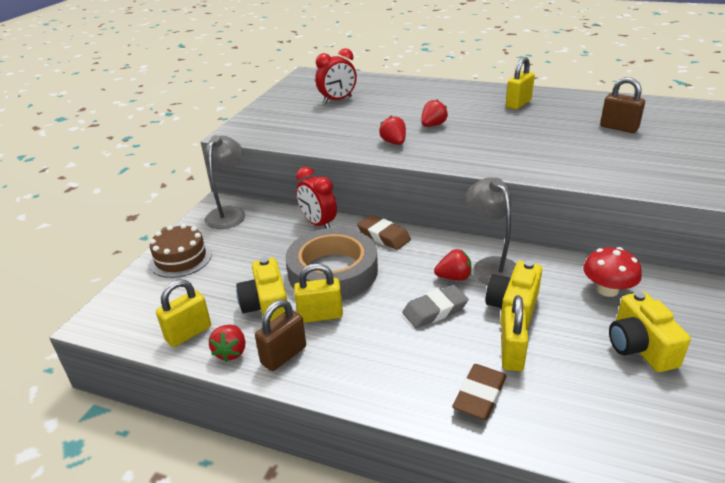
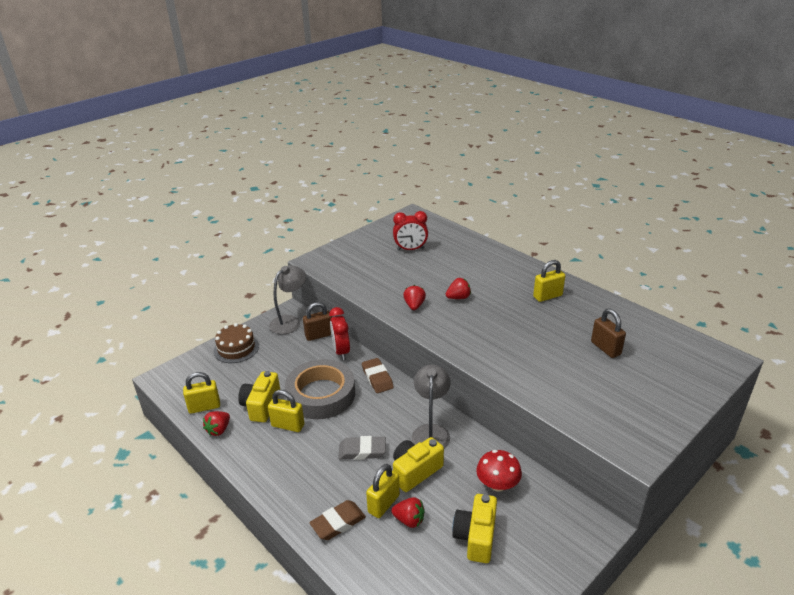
camera: 25 degrees right, 0 degrees up
brown padlock [255,299,306,371] -> brown padlock moved to [303,302,332,341]
red strawberry [434,249,472,281] -> red strawberry moved to [391,497,425,528]

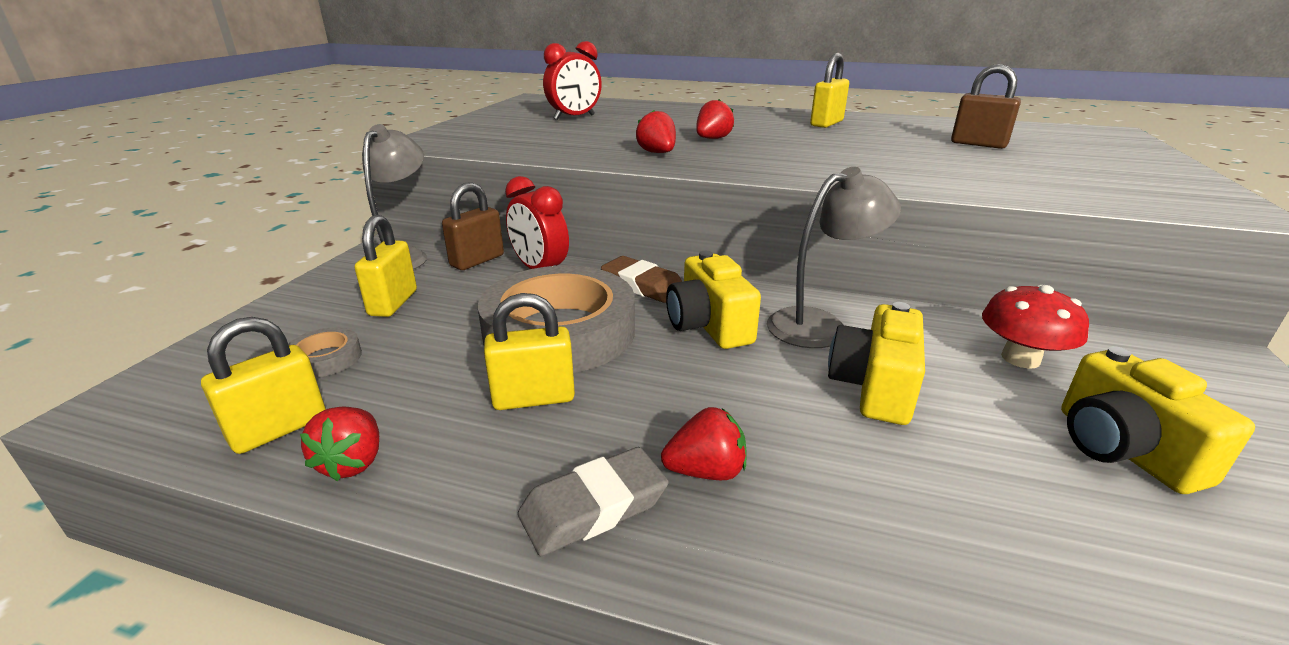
camera: 30 degrees left, 5 degrees down
brown cake [214,323,259,363] -> none
yellow camera [238,371,280,422] -> yellow camera moved to [666,251,761,349]
brown eraser [309,500,366,540] -> none
grey eraser [338,436,386,460] -> grey eraser moved to [518,447,669,556]
yellow padlock [366,464,400,518] -> yellow padlock moved to [355,215,417,317]
red strawberry [391,497,425,528] -> red strawberry moved to [661,407,747,480]
grey lamp [412,364,451,448] -> grey lamp turned 90 degrees clockwise [767,167,901,348]
none -> grey tape [288,327,362,378]

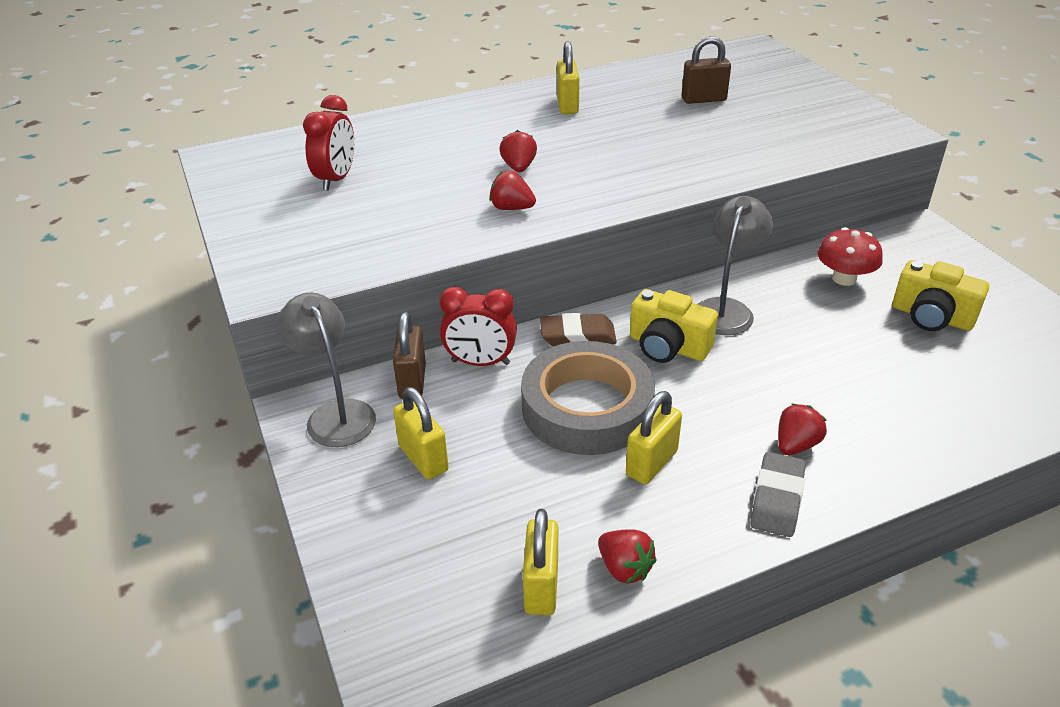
camera: 40 degrees left, 10 degrees up
grey tape [288,327,362,378] -> none
yellow camera [828,302,925,425] -> none

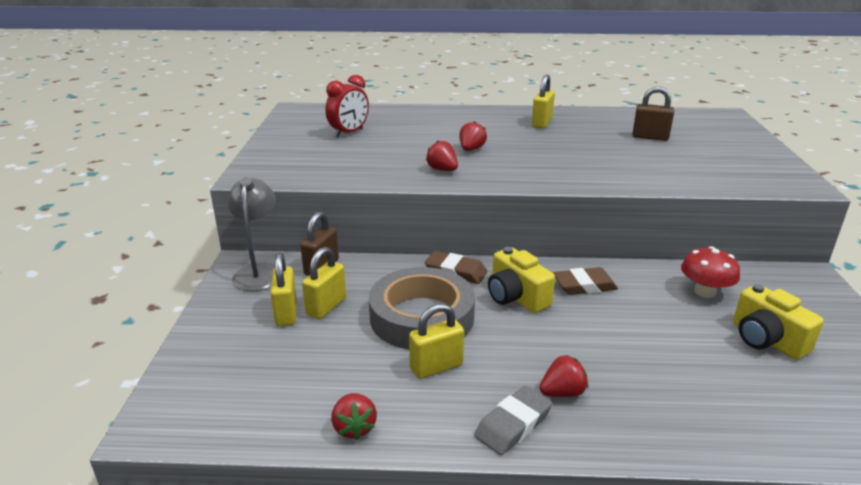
camera: 25 degrees right, 10 degrees down
red clock [440,287,517,366] -> none
yellow padlock [523,509,558,615] -> yellow padlock moved to [302,247,346,319]
grey lamp [698,196,773,335] -> brown eraser [553,267,618,295]

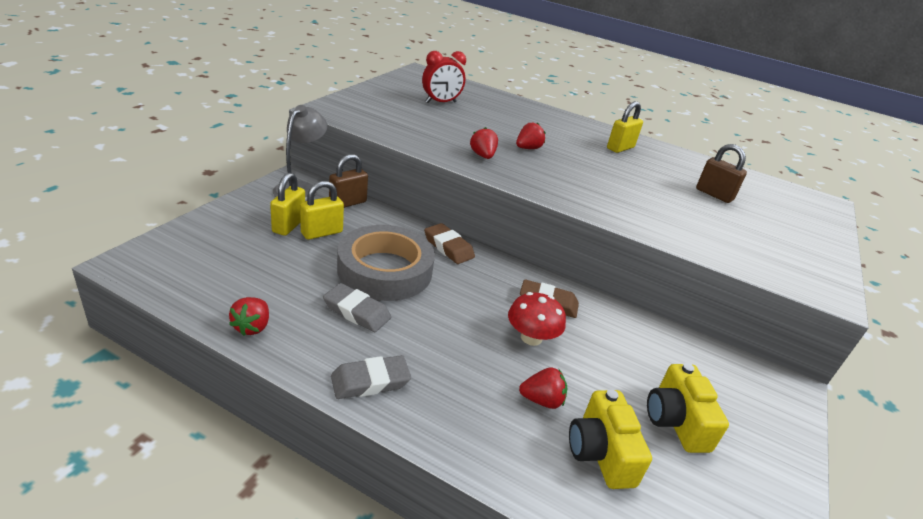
camera: 20 degrees right, 5 degrees up
yellow padlock [409,303,464,379] -> grey eraser [323,283,391,332]
yellow camera [488,247,555,313] -> yellow camera moved to [569,389,652,489]
red strawberry [539,355,588,397] -> red strawberry moved to [519,367,567,409]
red mushroom [681,246,740,298] -> red mushroom moved to [508,292,566,346]

